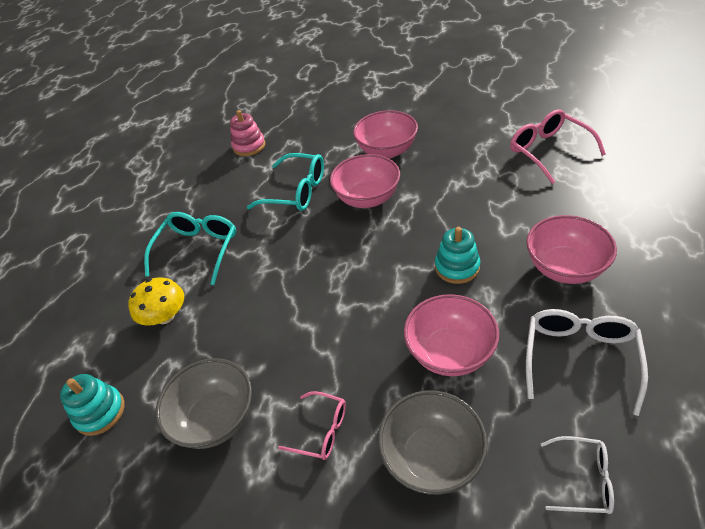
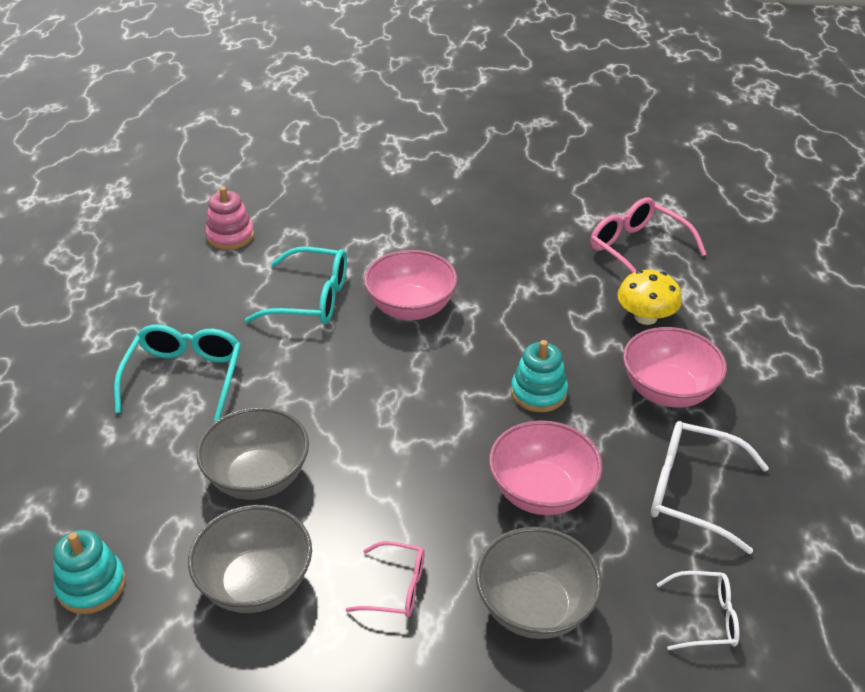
camera: 15 degrees left, 5 degrees down
yellow mushroom [128,277,184,326] -> yellow mushroom moved to [617,270,682,325]
pink bowl [353,110,418,159] -> none
white glasses [526,309,648,416] -> white glasses turned 75 degrees counterclockwise [651,421,769,554]
none -> grey bowl [196,407,309,500]

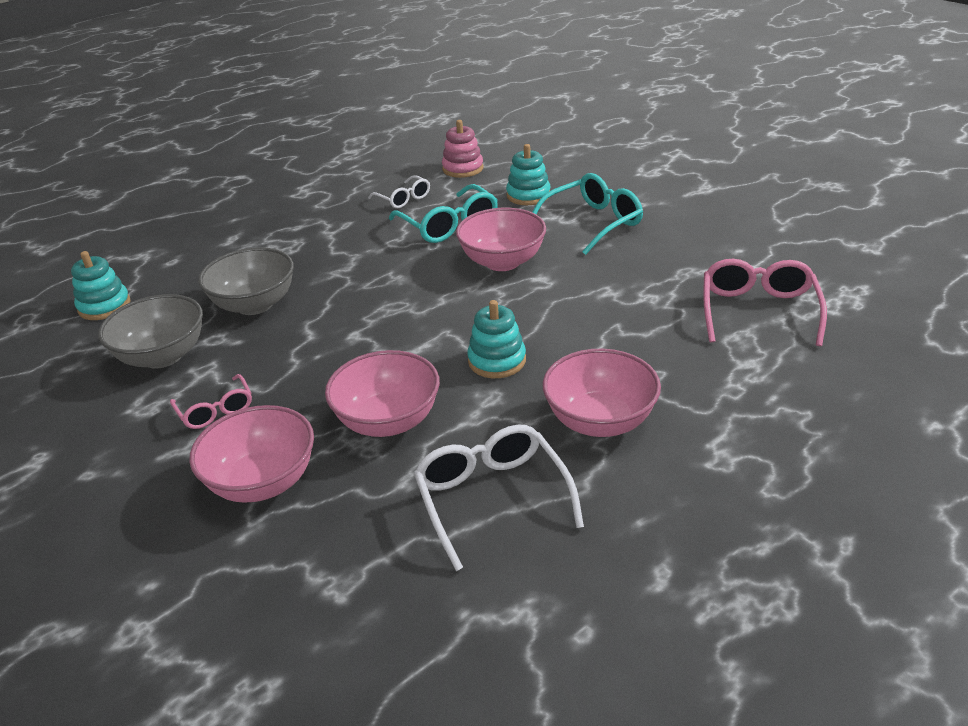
camera: 50 degrees right, 5 degrees down
turquoise glasses [114,324,241,421] -> turquoise glasses moved to [532,173,643,255]
grey bowl [476,527,602,639] -> pink bowl [189,405,314,503]
yellow mushroom [617,270,682,325] -> none
white glasses [657,571,739,650] -> white glasses moved to [368,175,430,208]
none -> turquoise stacking toy [506,144,550,205]

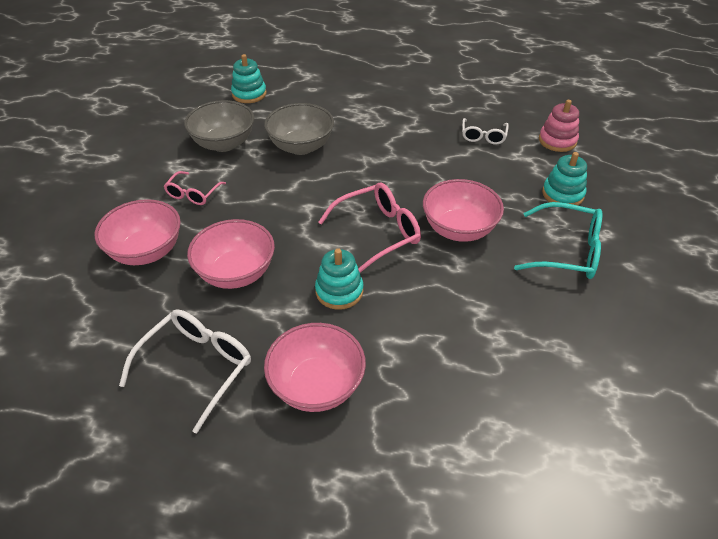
camera: 50 degrees right, 10 degrees up
turquoise glasses [389,184,498,243] -> none
pink glasses [703,259,827,346] -> pink glasses moved to [319,183,421,273]

